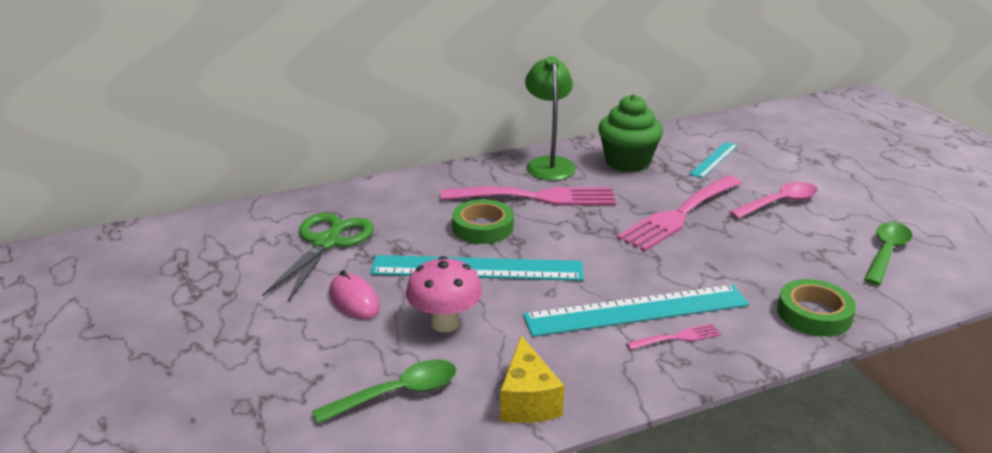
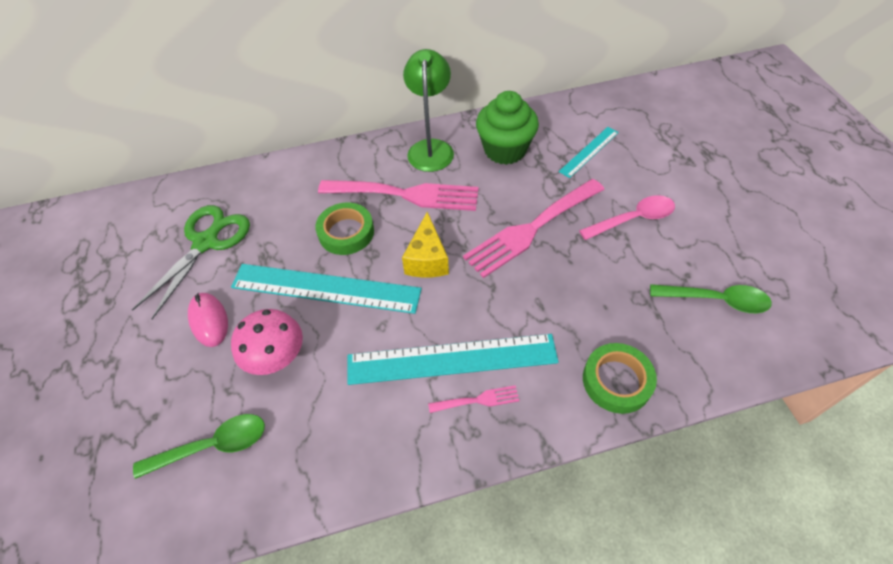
camera: 10 degrees right, 25 degrees up
yellow cheese [500,335,564,423] -> yellow cheese moved to [402,212,449,277]
green spoon [864,222,912,285] -> green spoon turned 60 degrees clockwise [650,284,772,313]

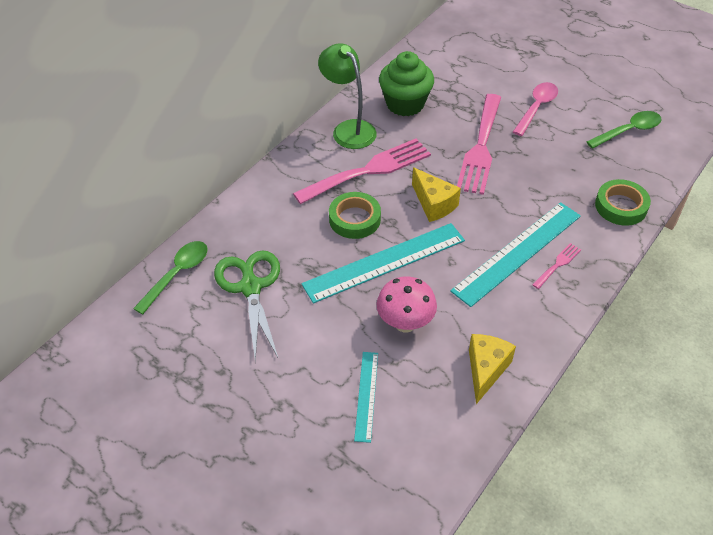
camera: 40 degrees left, 5 degrees down
green spoon [133,414,265,479] -> green spoon moved to [133,241,208,315]
pink mouse [188,293,228,347] -> none
turquoise ruler [559,127,619,178] -> turquoise ruler moved to [354,352,378,443]
none -> yellow cheese [469,334,516,404]

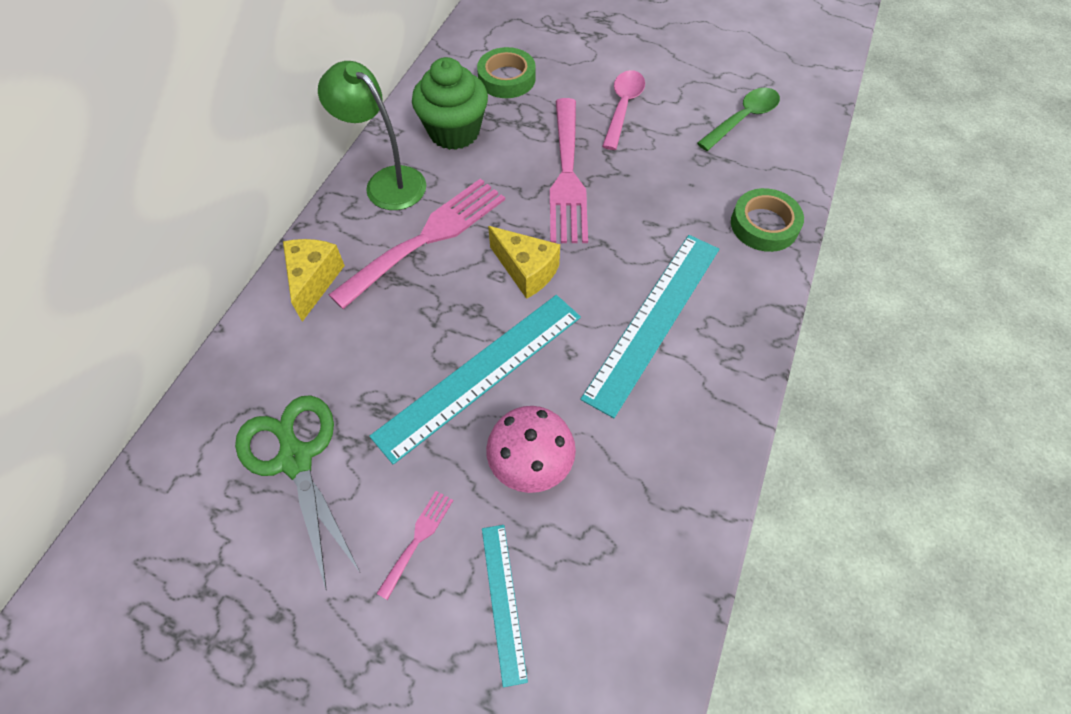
camera: 15 degrees left, 10 degrees up
green spoon [133,241,208,315] -> none
green tape [329,192,381,239] -> green tape moved to [477,47,536,98]
yellow cheese [469,334,516,404] -> yellow cheese moved to [283,239,345,322]
pink fork [532,243,581,289] -> pink fork moved to [376,491,454,600]

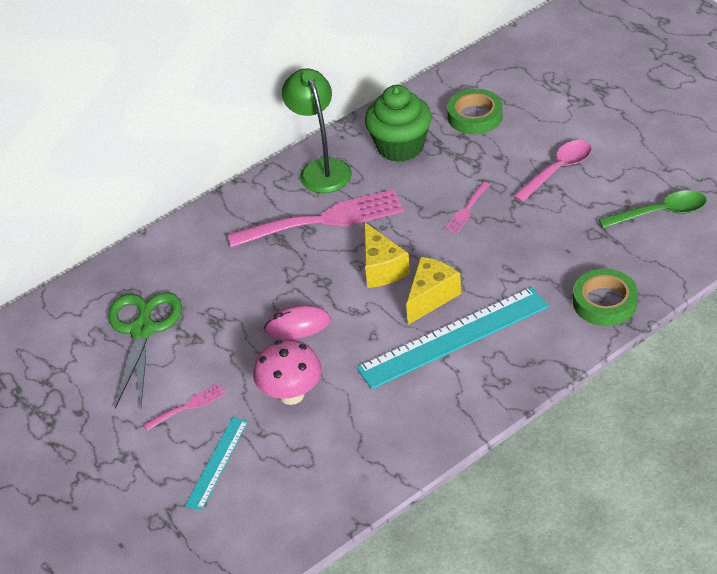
camera: 35 degrees right, 15 degrees down
yellow cheese [283,239,345,322] -> yellow cheese moved to [406,257,461,325]
turquoise ruler [369,295,581,465] -> pink mouse [264,305,331,339]
pink fork [550,98,588,243] -> pink fork [445,182,490,234], size x0.44

